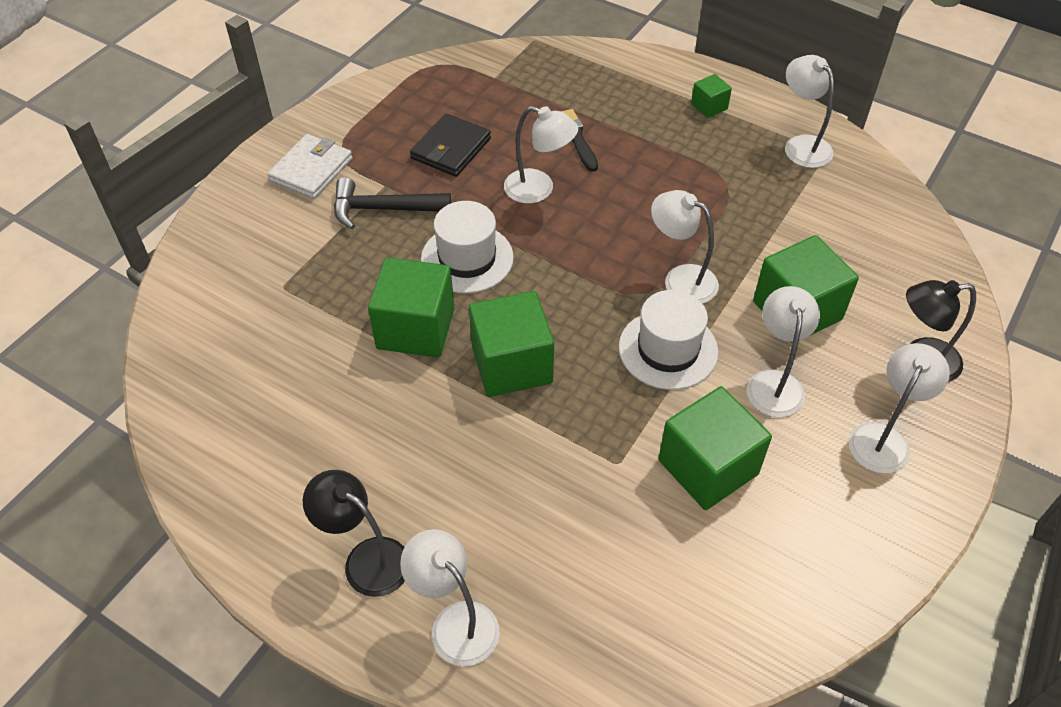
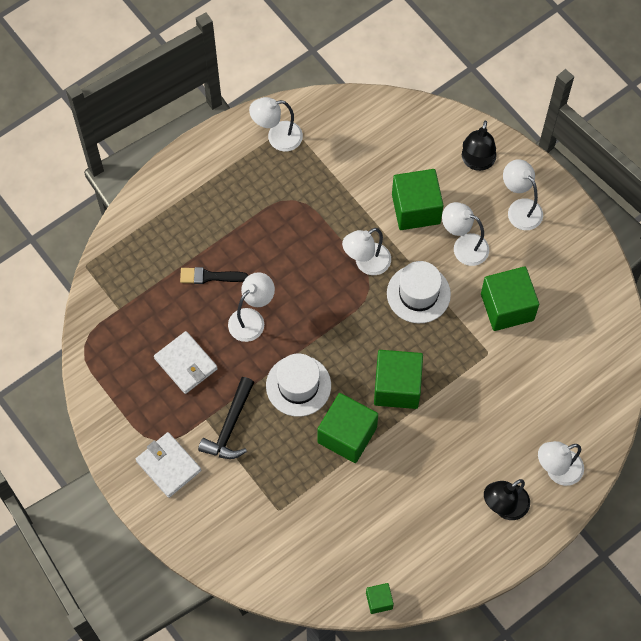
camera: 70 degrees left, 15 degrees up
black wallet [410,114,491,177] -> white wallet [154,331,218,394]
green cube [691,74,732,118] -> green cube moved to [366,583,394,614]

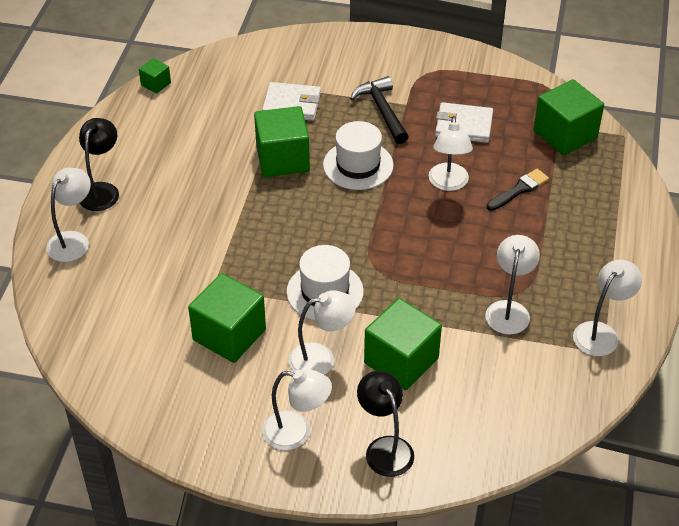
camera: 140 degrees right, 20 degrees down
white wallet [136,432,201,498] -> white wallet moved to [262,82,321,121]
white lamp [342,228,391,275] -> white lamp moved to [485,235,540,335]
green cube [374,350,423,409] -> green cube moved to [533,79,604,156]

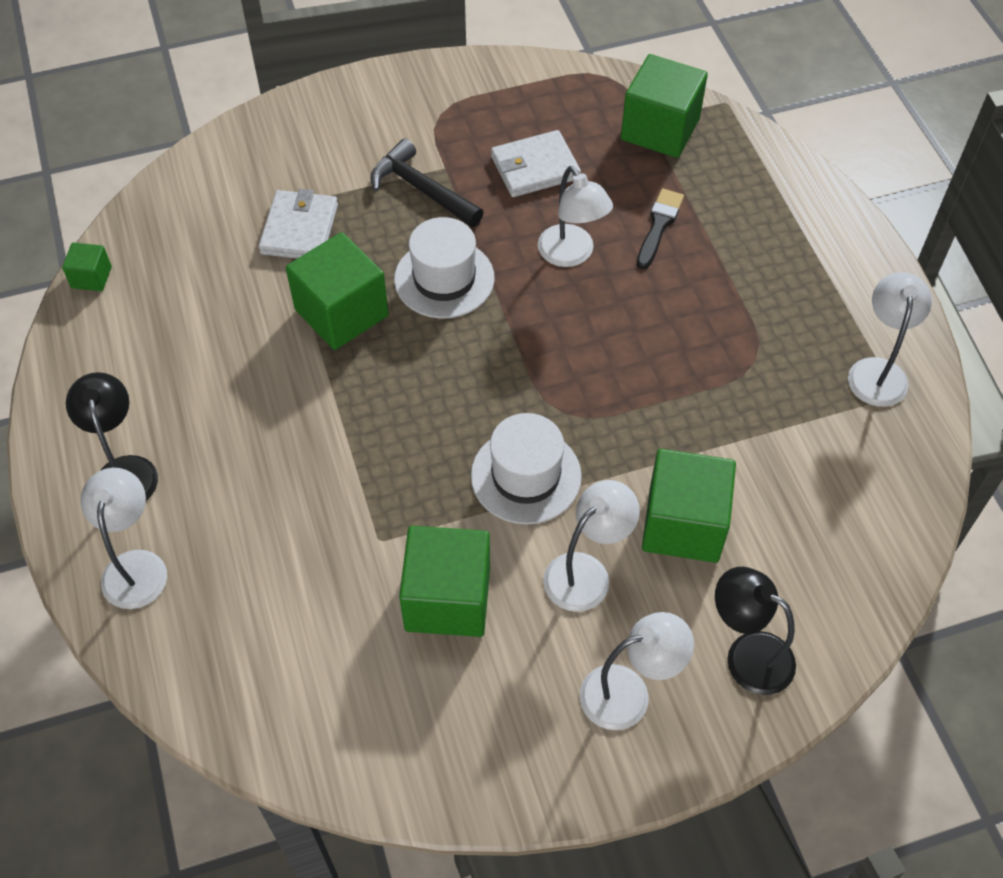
camera: 30 degrees left, 10 degrees up
white wallet [262,82,321,121] -> white wallet turned 60 degrees counterclockwise [258,189,338,259]
white lamp [485,235,540,335] -> none

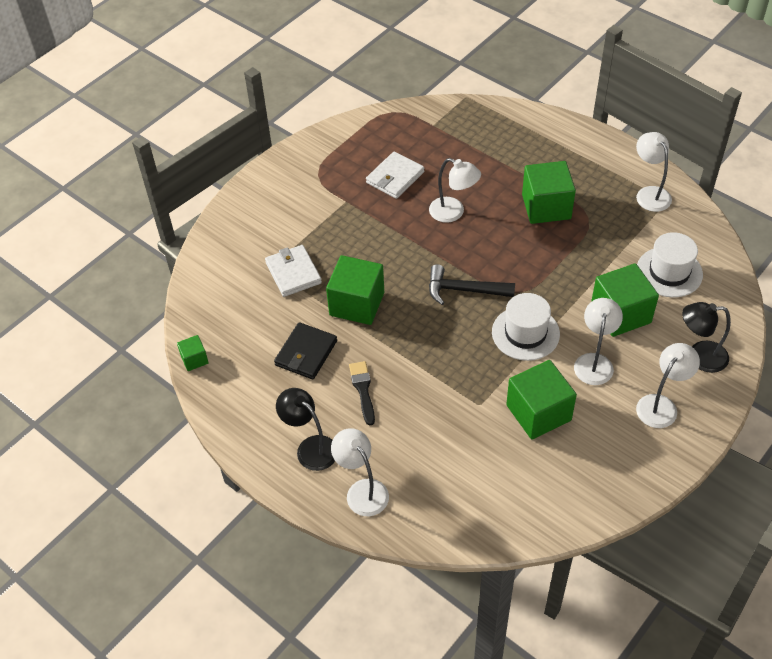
camera: 30 degrees left, 5 degrees down
black hammer [371,139,484,227] -> black hammer moved to [429,264,515,305]
white hat [394,217,495,318] -> white hat moved to [637,232,703,298]
green cube [621,54,708,158] -> green cube moved to [522,161,576,224]
black brush [637,189,684,269] -> black brush moved to [349,361,375,426]
none -> black wallet [274,322,337,379]

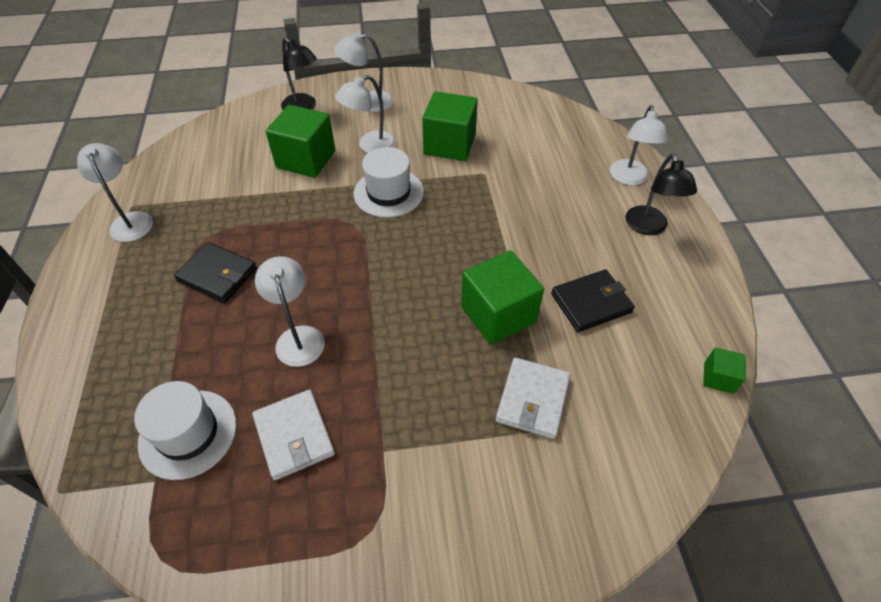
camera: 140 degrees left, 0 degrees up
black brush [349,361,375,426] -> none
white wallet [366,151,424,199] -> white wallet turned 75 degrees clockwise [252,390,335,480]
black hammer [429,264,515,305] -> none
green cube [522,161,576,224] -> black wallet [174,242,257,303]
white lamp [636,132,672,212] -> white lamp turned 135 degrees clockwise [77,143,153,242]
white hat [637,232,703,298] -> white hat moved to [134,381,237,480]

